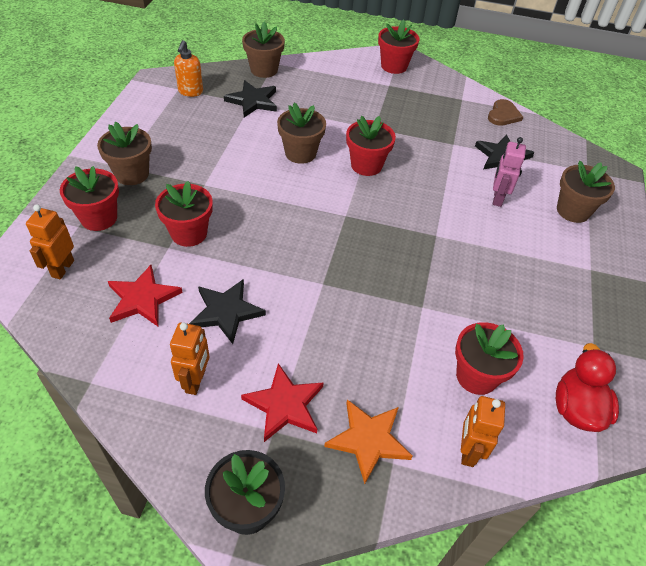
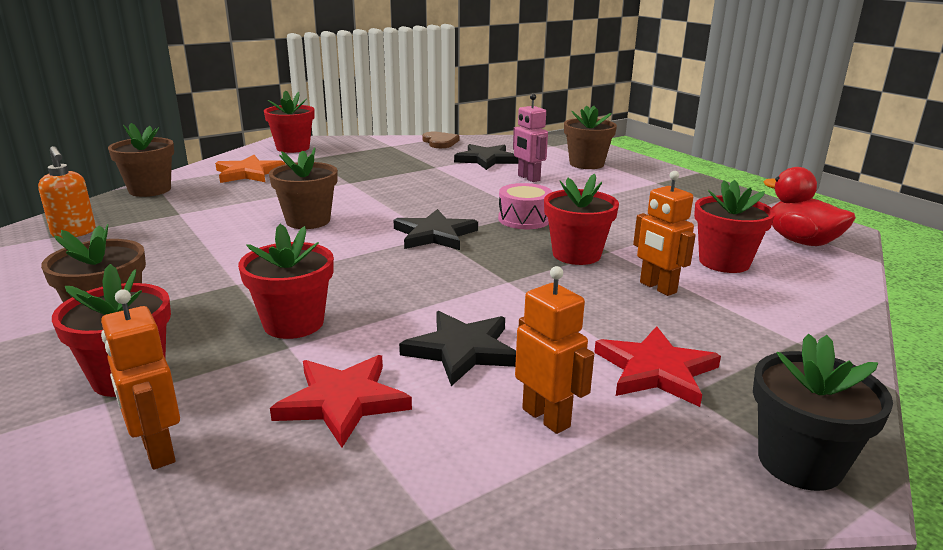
camera: 45 degrees left, 25 degrees down
black star [224,80,277,118] -> black star moved to [394,209,478,250]
orange star [324,399,413,484] -> orange star moved to [215,155,285,183]
red flower pot [346,116,396,176] -> red flower pot moved to [544,173,619,265]
orange robot [461,396,505,467] -> orange robot moved to [633,171,696,296]
none -> pink drum [498,183,552,229]

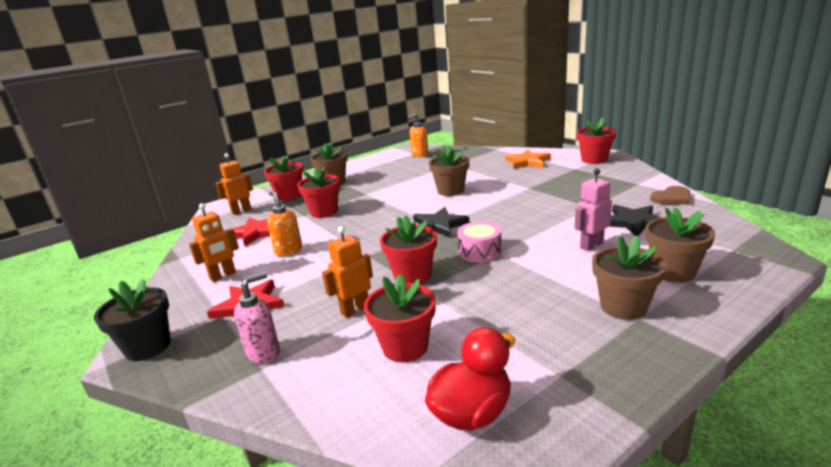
camera: 90 degrees right, 0 degrees up
brown flower pot [108,123,174,197] -> brown flower pot moved to [592,236,666,320]
black star [399,311,516,386] -> orange soap dispenser [267,191,302,256]
none -> pink soap dispenser [234,272,280,364]

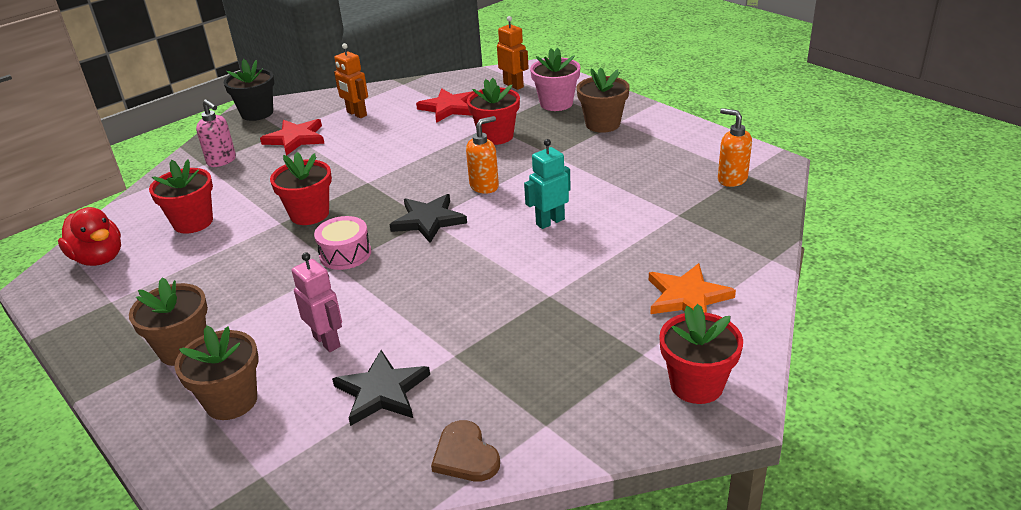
camera: 85 degrees right, 10 degrees up
red flower pot [264,154,303,201] -> pink flower pot [530,48,580,111]
orange soap dispenser [267,191,302,256] -> orange soap dispenser moved to [466,116,499,194]
orange robot [322,226,373,318] -> none
brown flower pot [429,146,469,196] -> turquoise robot [524,139,571,229]

